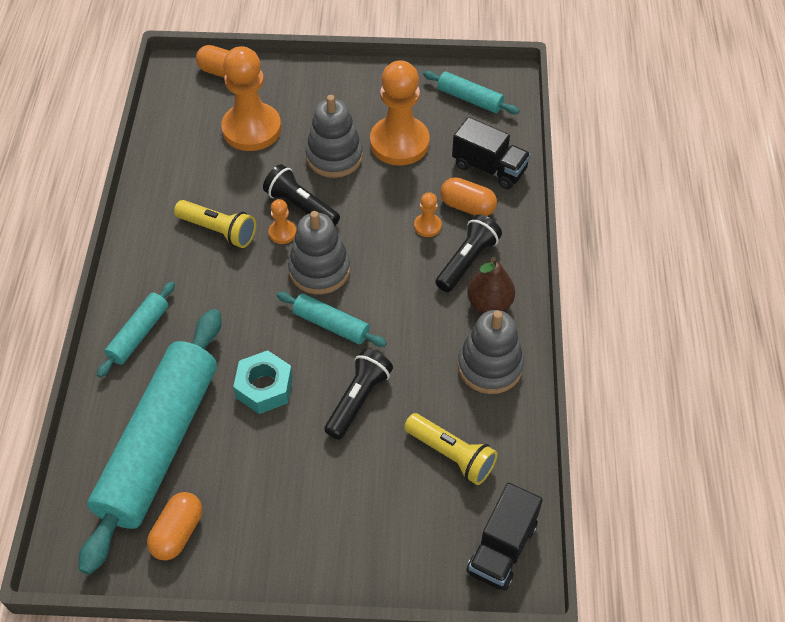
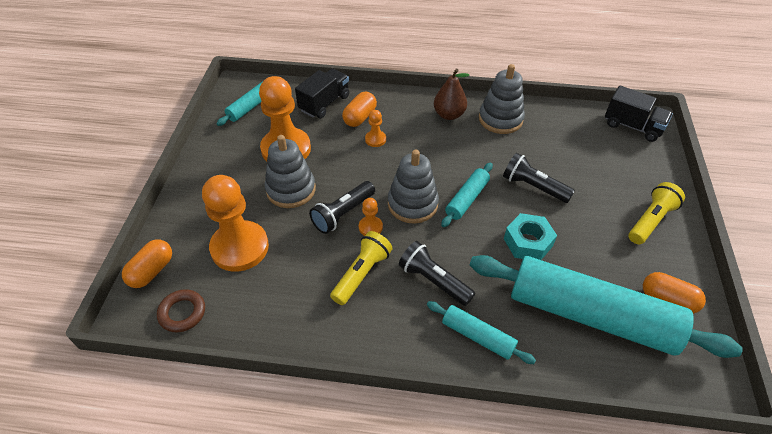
camera: 85 degrees left, 5 degrees down
yellow flashlight [404,413,498,485] -> yellow flashlight moved to [629,182,685,244]
black flashlight [435,214,502,292] -> black flashlight moved to [399,241,475,306]
none -> brown ring [157,289,205,332]

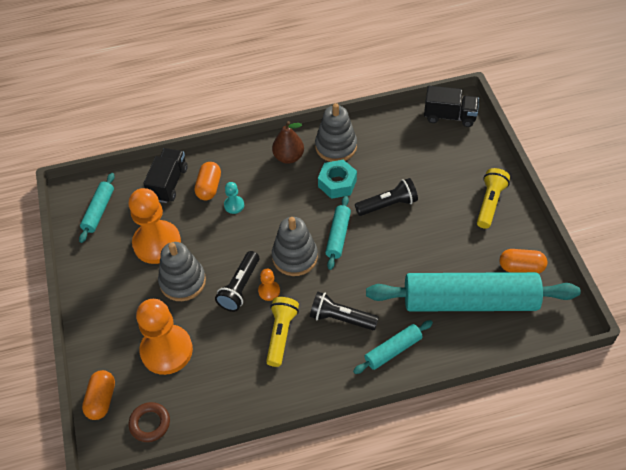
camera: 20 degrees left, 5 degrees up
orange pawn [365,110,386,147] -> turquoise pawn [224,182,244,214]
turquoise rolling pin [427,301,536,364] -> turquoise rolling pin turned 45 degrees counterclockwise [353,320,433,374]
black flashlight [503,153,575,203] -> black flashlight turned 150 degrees clockwise [355,178,418,216]
turquoise nut [504,213,557,260] -> turquoise nut moved to [318,160,357,199]

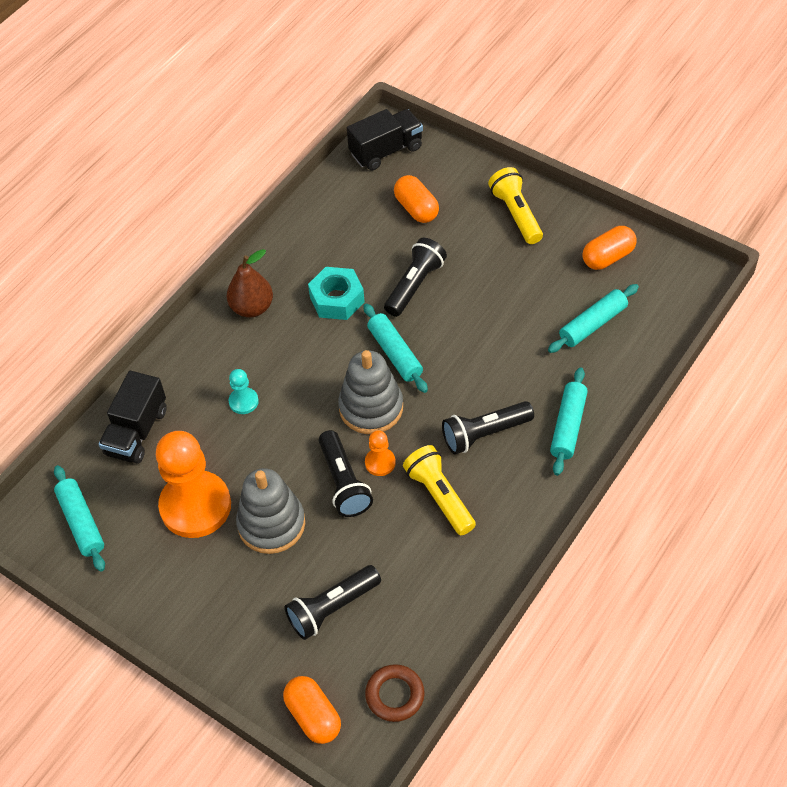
camera: 40 degrees left, 0 degrees up
orange pawn [136,299,193,375] -> black flashlight [285,565,381,640]
black truck [143,148,188,203] -> black truck turned 135 degrees counterclockwise [99,371,167,464]
orange capsule [195,162,221,200] -> orange capsule moved to [394,175,439,223]
grey stacking toy [315,103,357,162] -> none
turquoise rolling pin [366,272,581,312] -> turquoise rolling pin [548,284,639,353], size x0.45

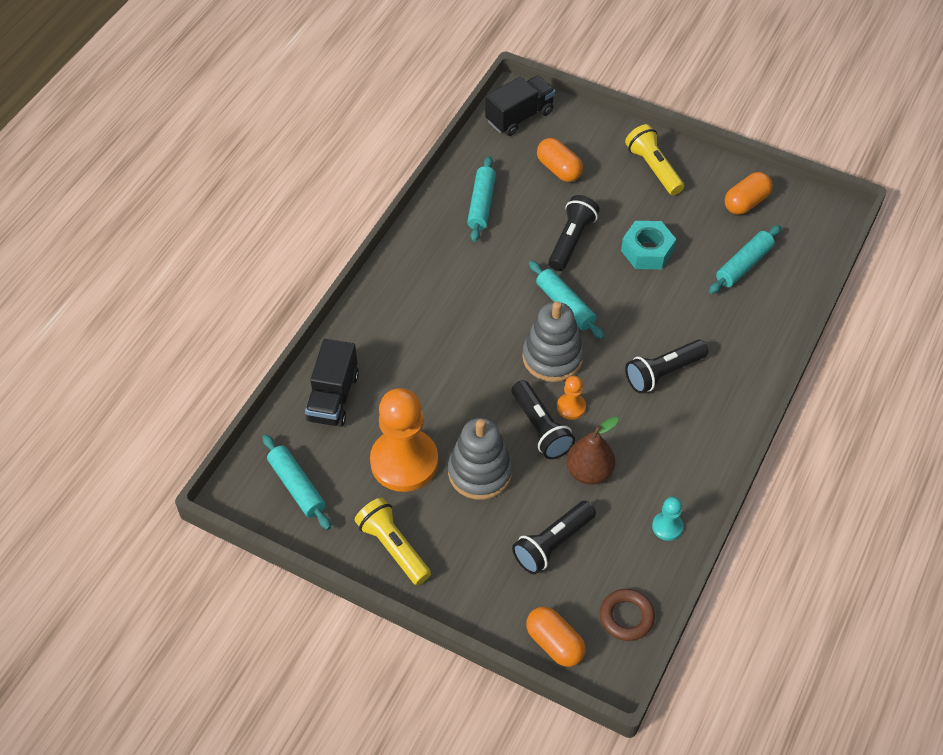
camera: 10 degrees left, 0 degrees up
brown pear [227,249,273,318] -> brown pear moved to [566,417,619,485]
turquoise pawn [229,369,259,414] -> turquoise pawn moved to [652,497,683,541]
turquoise nut [308,267,365,320] -> turquoise nut moved to [621,221,676,269]
yellow flashlight [403,445,476,535] -> yellow flashlight moved to [355,498,431,585]
turquoise rolling pin [550,367,588,476] -> turquoise rolling pin moved to [467,156,496,242]

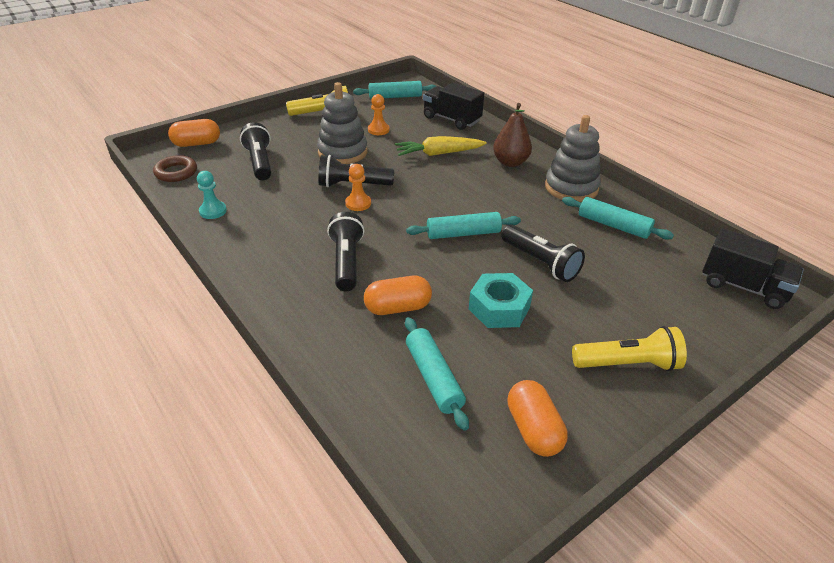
camera: 115 degrees right, 15 degrees down
orange pawn [370,388,438,492] -> orange pawn [368,94,390,135], size x0.44
black truck [485,75,555,136] -> black truck turned 45 degrees counterclockwise [703,228,804,309]
grey stacking toy [522,301,584,382] -> grey stacking toy moved to [545,115,601,202]
orange capsule [537,138,583,182] -> orange capsule moved to [364,276,432,315]
brown pear [566,417,619,485] -> brown pear moved to [493,103,532,167]
none -> yellow carrot [395,136,487,156]

